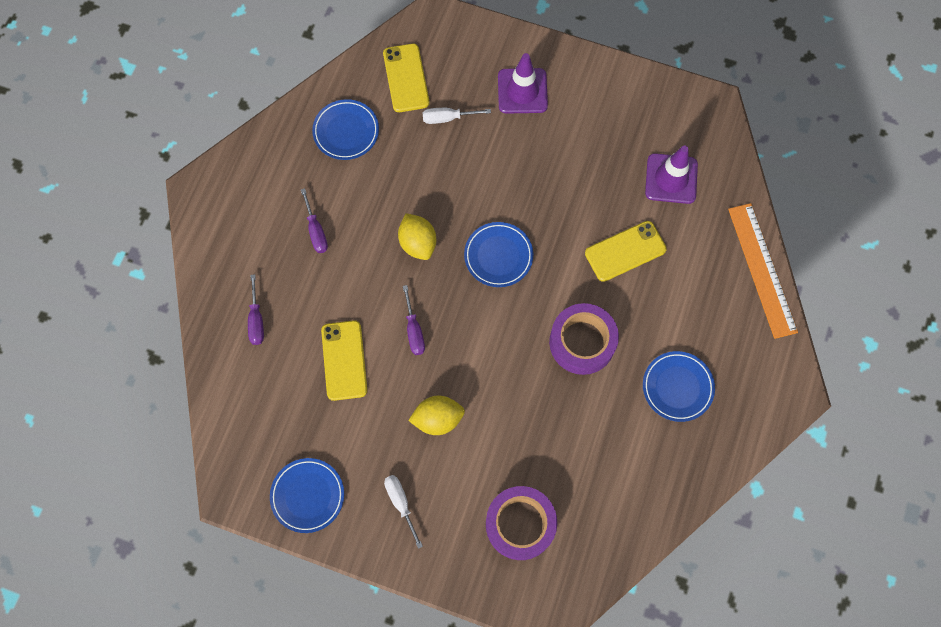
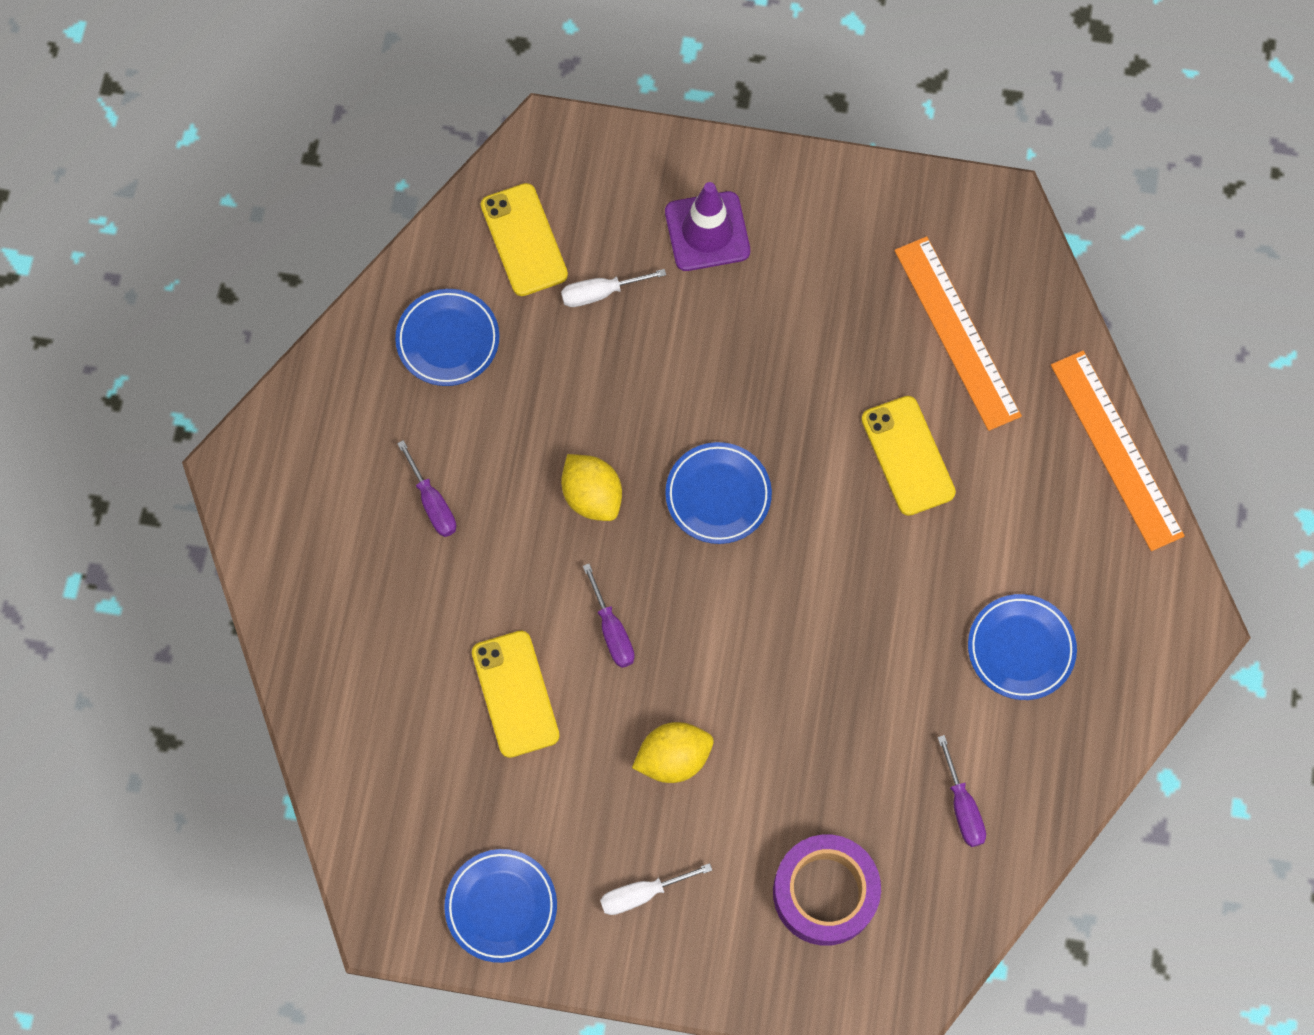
camera: 10 degrees left, 0 degrees up
purple screwdriver [248,274,264,345] -> purple screwdriver moved to [938,735,986,847]
white screwdriver [384,475,423,549] -> white screwdriver turned 75 degrees counterclockwise [600,863,712,915]
purple tape [549,303,619,375] -> none
yellow phone [585,221,667,282] -> yellow phone turned 75 degrees counterclockwise [861,396,956,516]
purple traffic cone [645,146,698,204] -> orange ruler [895,236,1022,431]

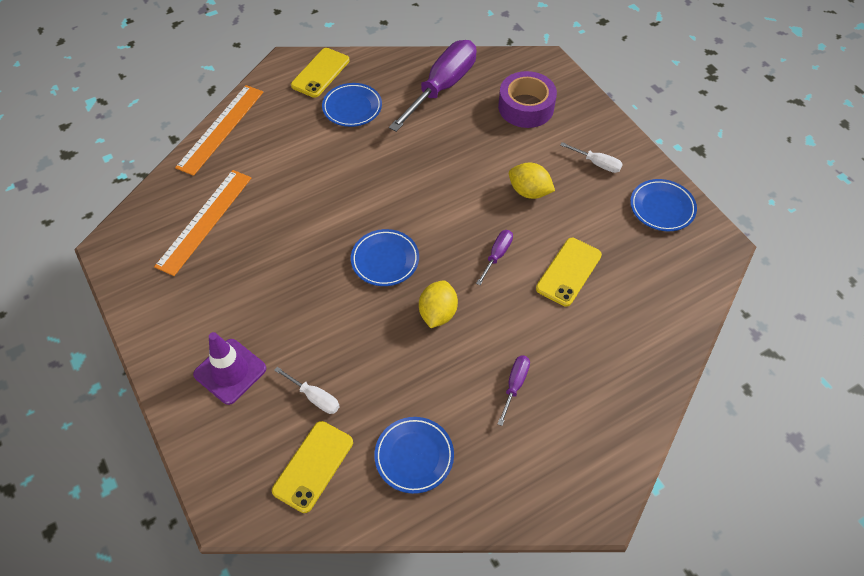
camera: 130 degrees left, 15 degrees down
yellow phone [861,396,956,516] -> yellow phone moved to [291,48,350,98]
purple screwdriver [938,735,986,847] -> purple screwdriver [389,40,477,132], size x2.25

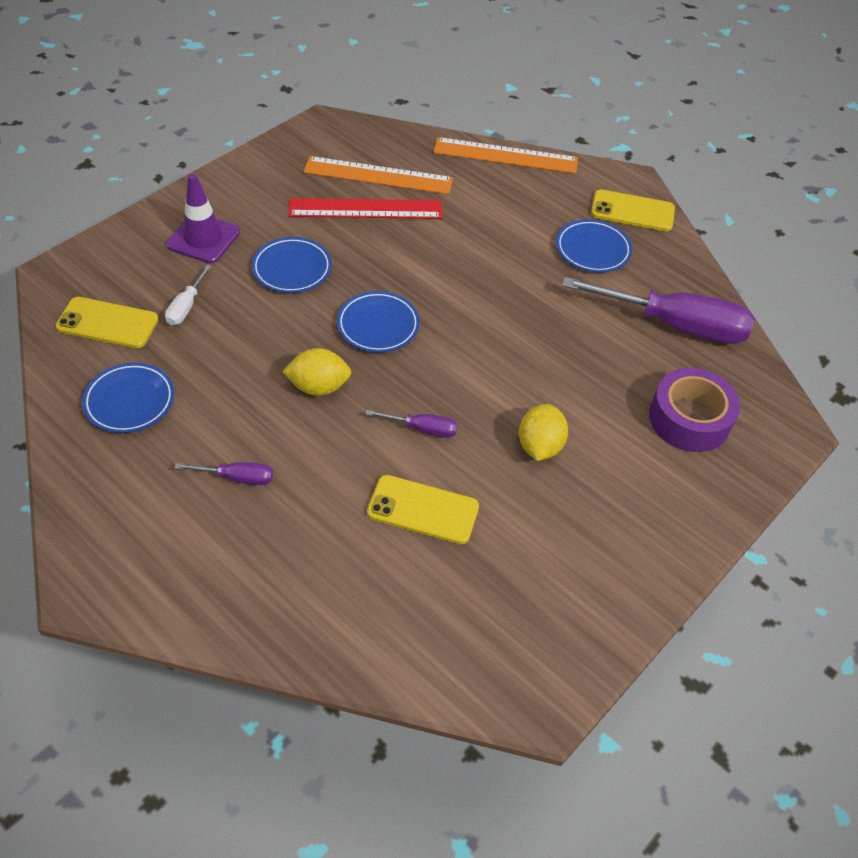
camera: 70 degrees right, 5 degrees down
white screwdriver [560,142,623,173] -> none
blue plate [630,179,697,231] -> blue plate moved to [252,237,332,293]
none -> red ruler [288,198,442,219]

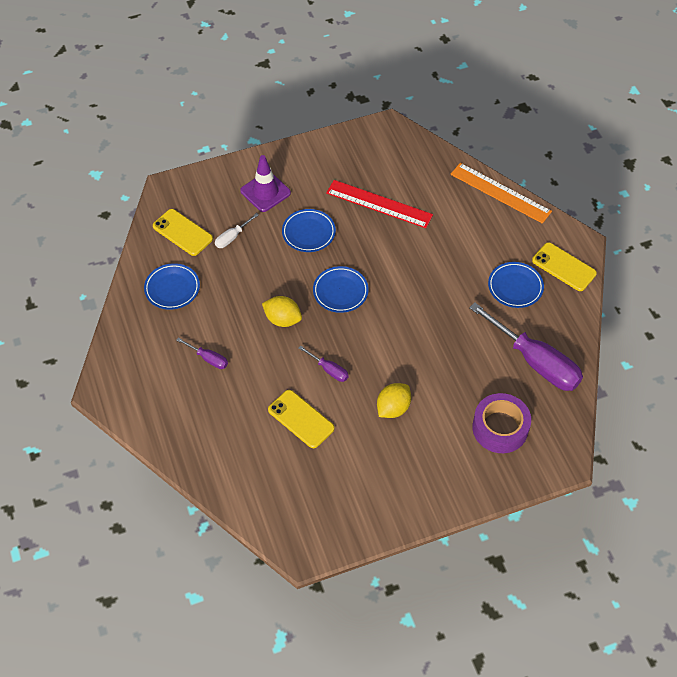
camera: 30 degrees right, 5 degrees up
orange ruler [303,156,453,194] -> none

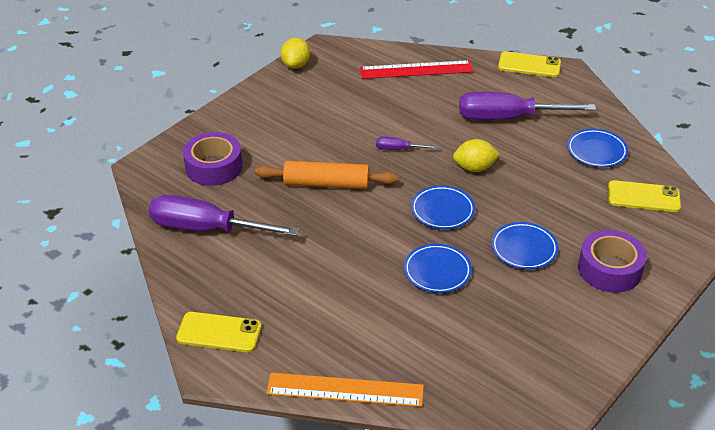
camera: 150 degrees right, 15 degrees down
purple screwdriver [176,337,228,369] -> purple screwdriver [459,92,596,120], size x2.25
white screwdriver [215,213,259,248] -> none
purple traffic cone [240,155,291,212] -> purple tape [578,230,647,293]
yellow phone [268,390,334,448] -> yellow phone moved to [498,51,561,77]
red ruler [326,180,433,228] -> red ruler moved to [360,60,474,79]
yellow lemon [377,383,411,418] -> yellow lemon moved to [281,38,310,69]
blue plate [488,262,544,308] -> blue plate moved to [404,244,472,293]
none -> orange rolling pin [255,161,398,189]

